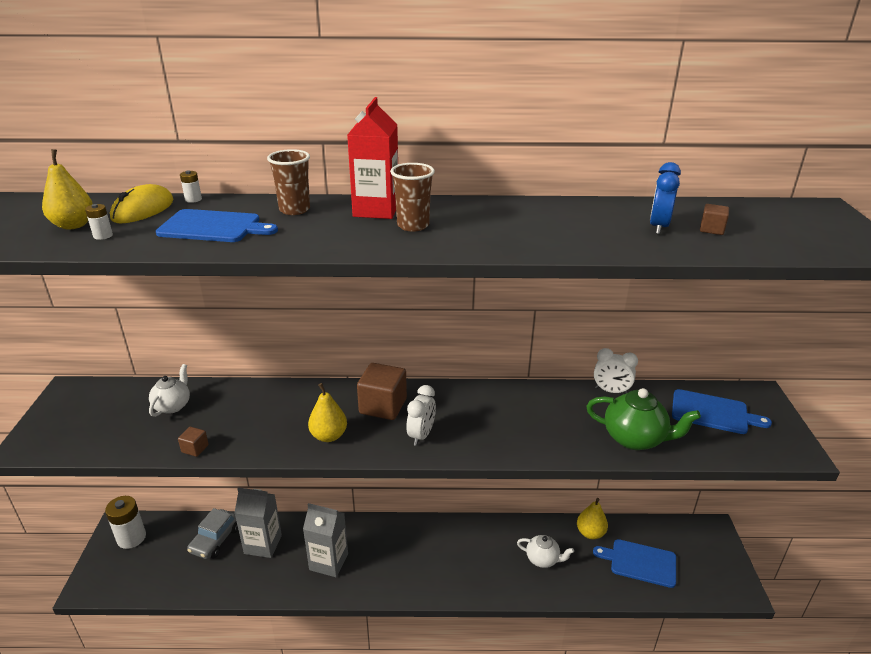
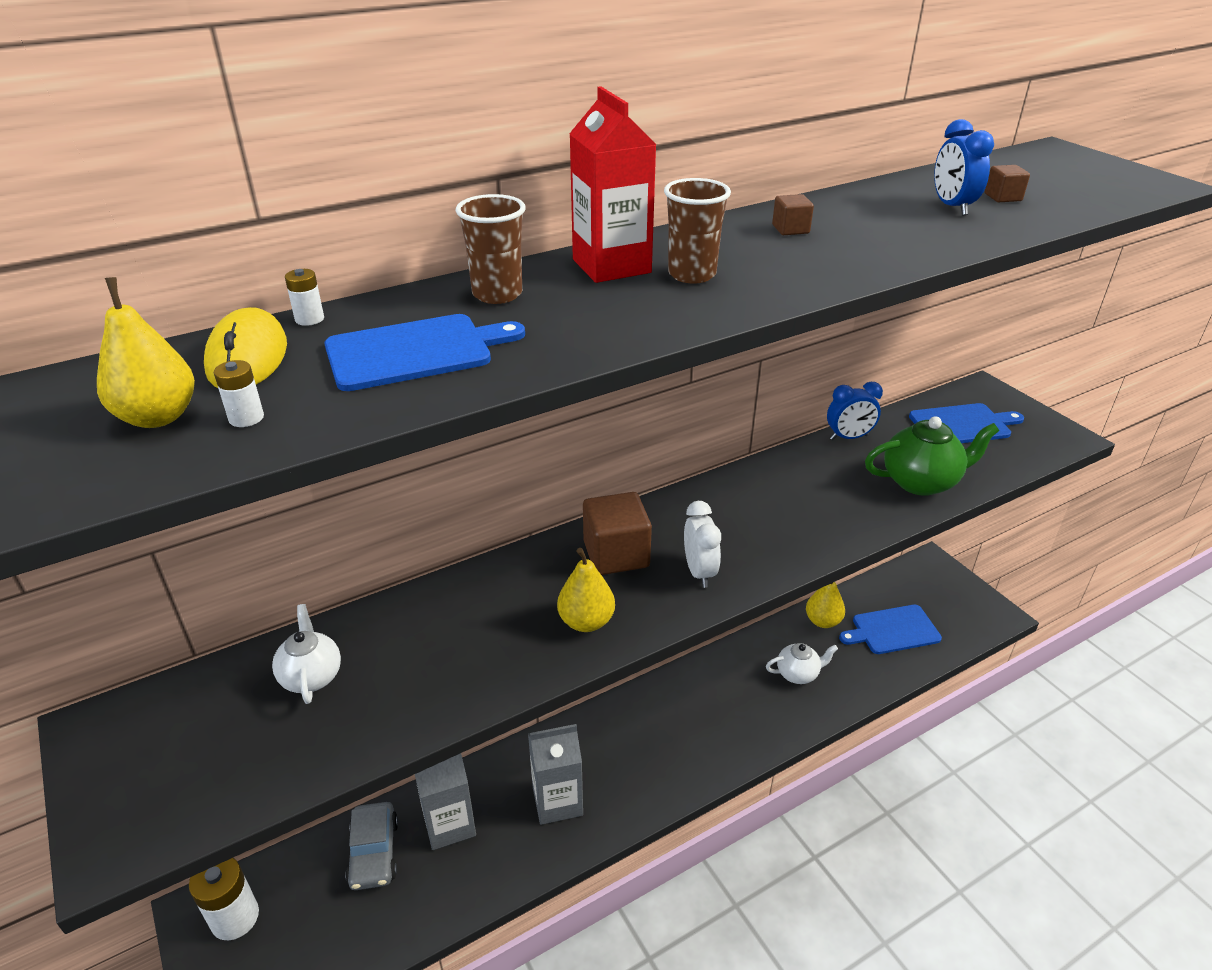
camera: 30 degrees left, 5 degrees up
brown cube [178,427,209,457] -> brown cube moved to [772,194,814,235]
white clock [594,348,638,394] -> blue clock [827,382,883,440]

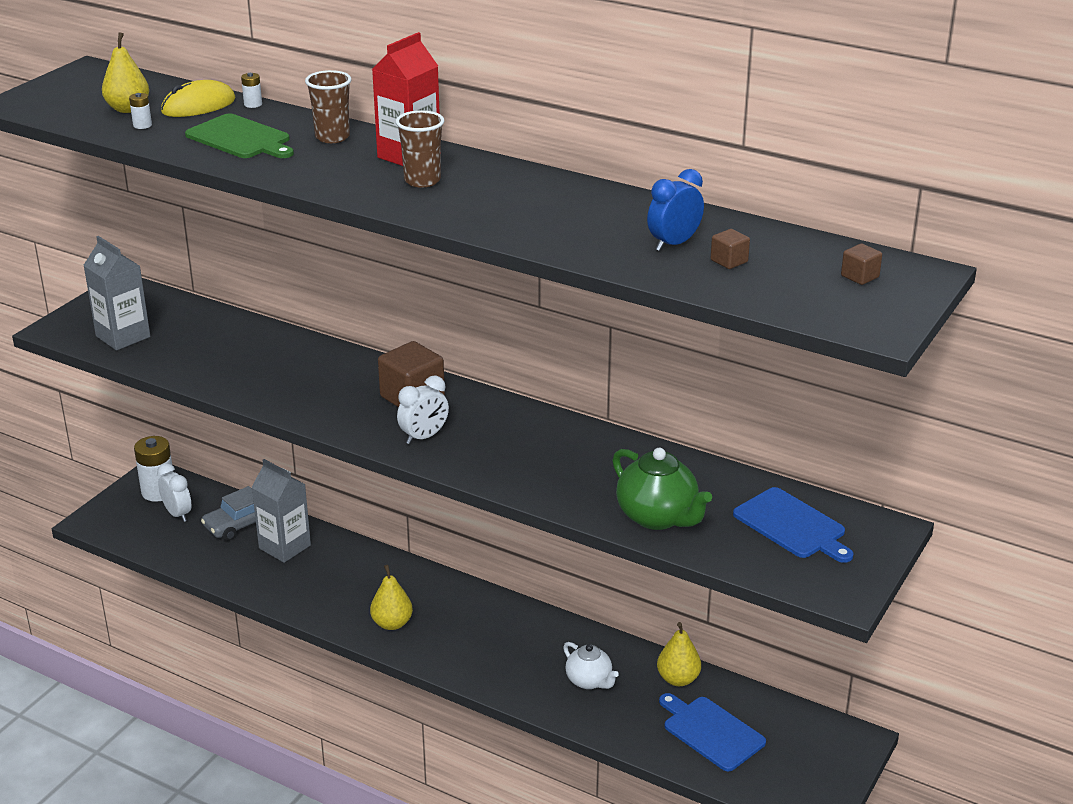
camera: 60 degrees right, 5 degrees down
white teapot [272,604,341,704] -> none
blue cutting board [324,314,525,391] -> green cutting board [185,113,294,158]
grey carton [528,724,583,825] -> grey carton moved to [83,236,150,350]
yellow pear [557,548,615,632] -> yellow pear moved to [370,565,413,630]
brown cube [772,194,814,235] -> brown cube moved to [841,243,882,285]
blue clock [827,382,883,440] -> none
none -> white clock [157,463,192,522]

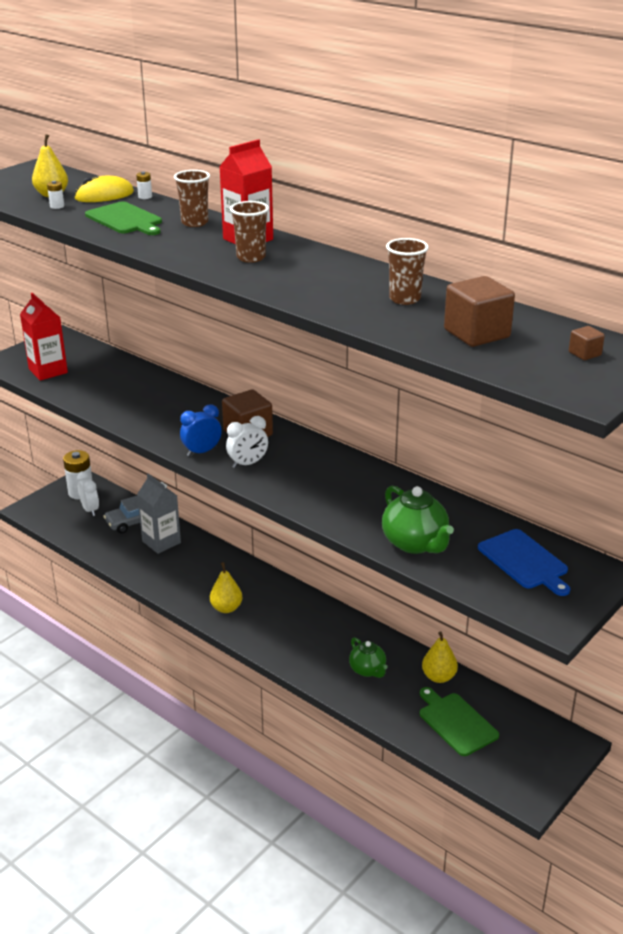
camera: 10 degrees right, 0 degrees up
grey carton [83,236,150,350] -> red carton [20,293,68,381]
white teapot [563,642,619,689] -> green teapot [349,637,388,678]
blue clock [647,169,704,251] -> blue clock moved to [180,404,222,457]
blue cutting board [659,693,766,771] -> green cutting board [420,687,499,756]
brown cube [711,229,750,269] -> brown cube [444,276,515,347], size x2.13
none -> brown cup [386,238,429,305]

